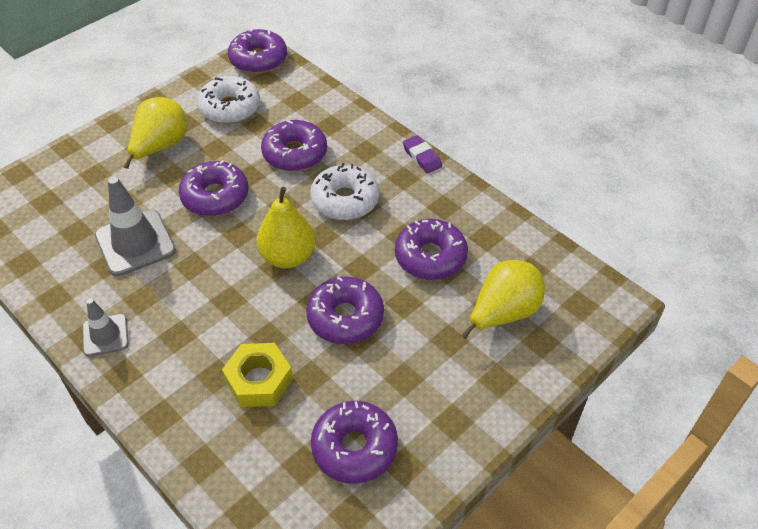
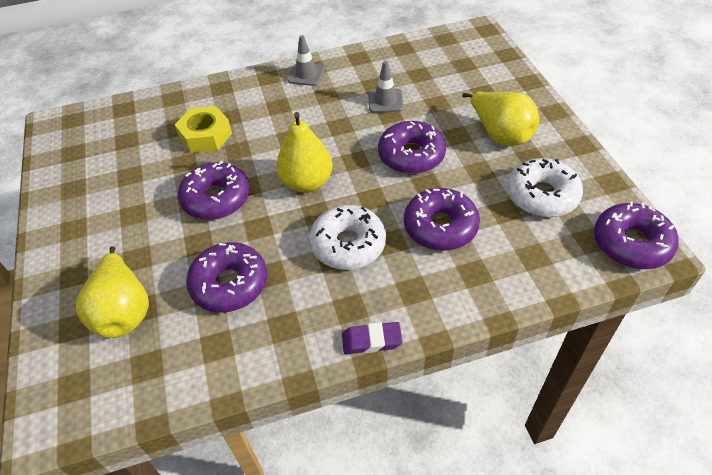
camera: 120 degrees right, 0 degrees up
grey traffic cone [95,176,176,276] -> grey traffic cone [368,61,404,113], size x0.59
purple donut [311,401,398,484] -> none

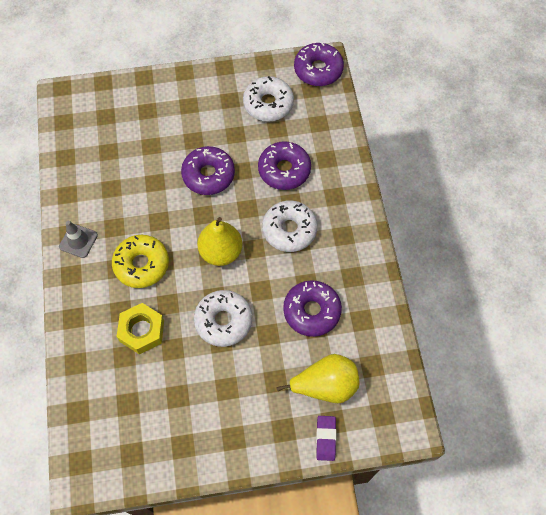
camera: 85 degrees left, 15 degrees up
purple donut [178,161,250,220] -> white donut [194,290,252,347]
purple eraser [342,322,403,354] -> purple eraser moved to [316,416,337,461]
grey traffic cone [368,61,404,113] -> none
yellow pear [462,92,539,146] -> none
none -> yellow donut [112,235,169,288]

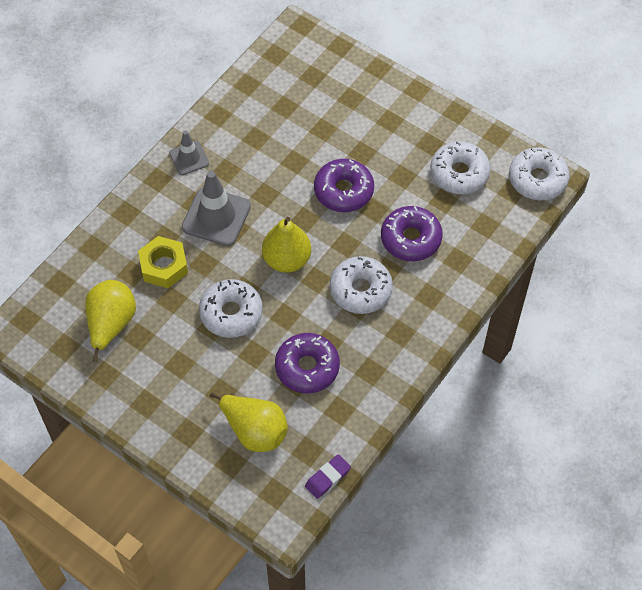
camera: 45 degrees right, 5 degrees down
yellow donut [112,235,169,288] -> grey traffic cone [182,171,251,246]
purple donut [294,42,344,86] -> white donut [509,147,570,201]
purple eraser [316,416,337,461] -> purple eraser moved to [305,454,351,499]
none -> yellow pear [85,280,136,362]

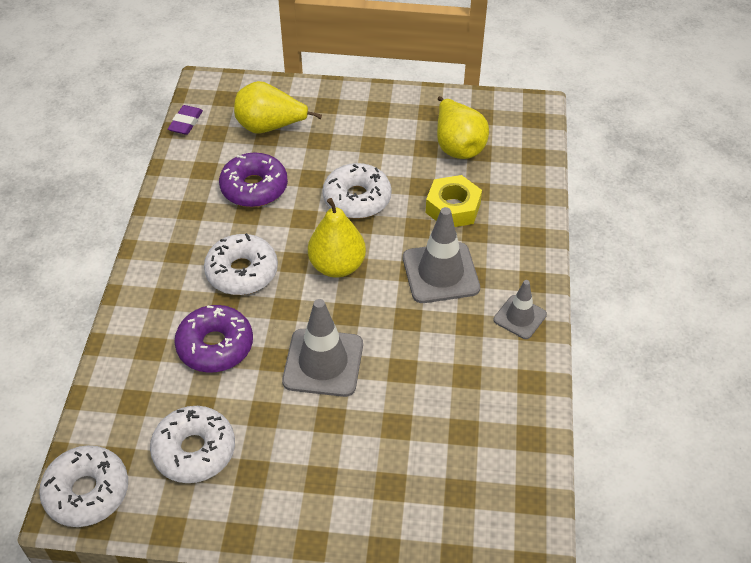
camera: 150 degrees right, 10 degrees down
purple donut [314,159,374,212] -> grey traffic cone [282,299,363,397]

